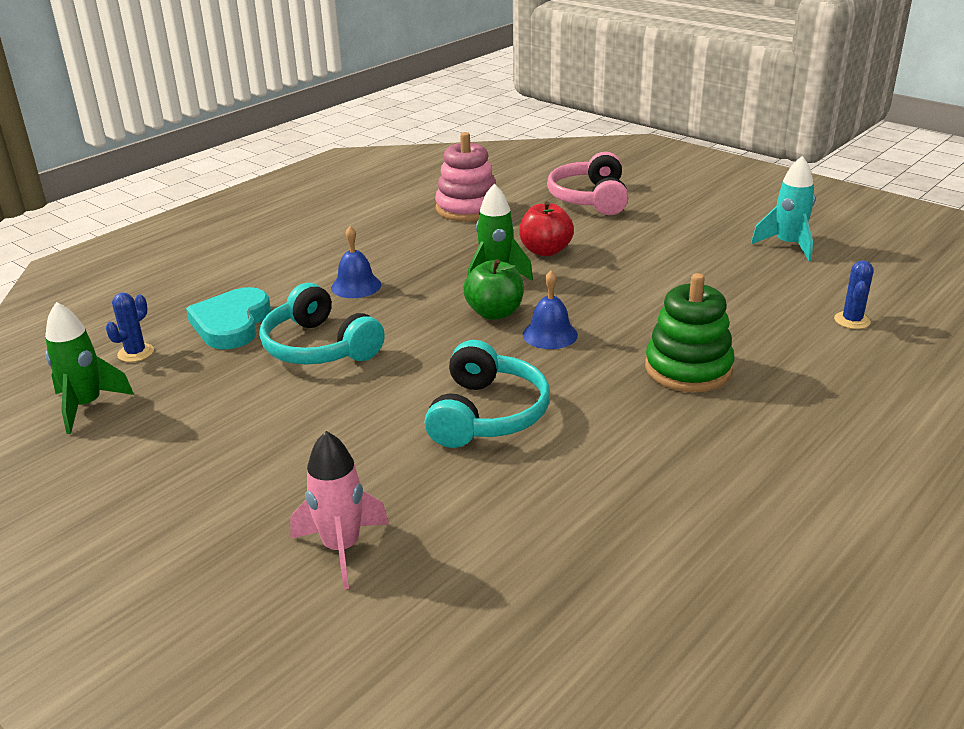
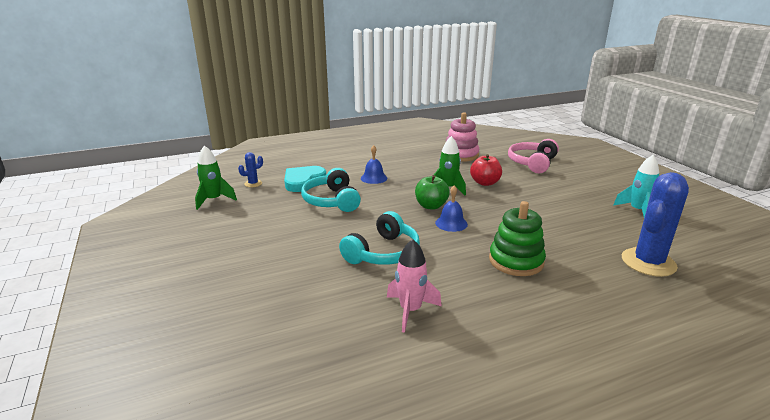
camera: 25 degrees right, 5 degrees down
pink rocket [290,431,389,589] -> pink rocket moved to [387,239,442,333]
blue cactus [834,260,874,329] -> blue cactus [622,172,689,277], size x2.17

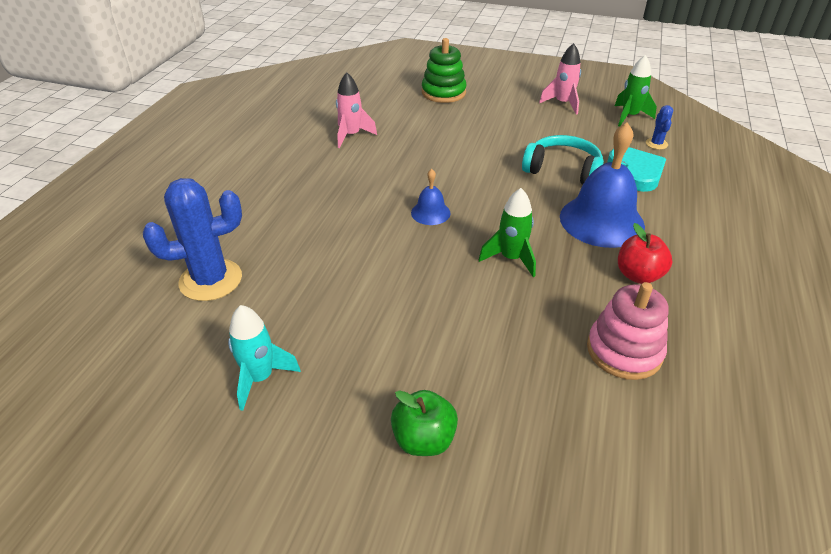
camera: 130 degrees right, 15 degrees up
turquoise headphones [339,211,420,265] -> none
blue bell [361,145,387,184] -> blue bell [560,123,645,248], size x2.07
green apple [415,175,450,210] -> green apple moved to [391,390,458,456]
red apple [470,154,502,186] -> red apple moved to [618,223,672,284]
green stacking toy [489,201,546,276] -> green stacking toy moved to [422,38,467,103]
pink headphones [508,139,559,173] -> none
blue cactus [622,172,689,277] -> blue cactus turned 75 degrees clockwise [143,178,242,301]
none -> pink rocket [539,43,581,115]

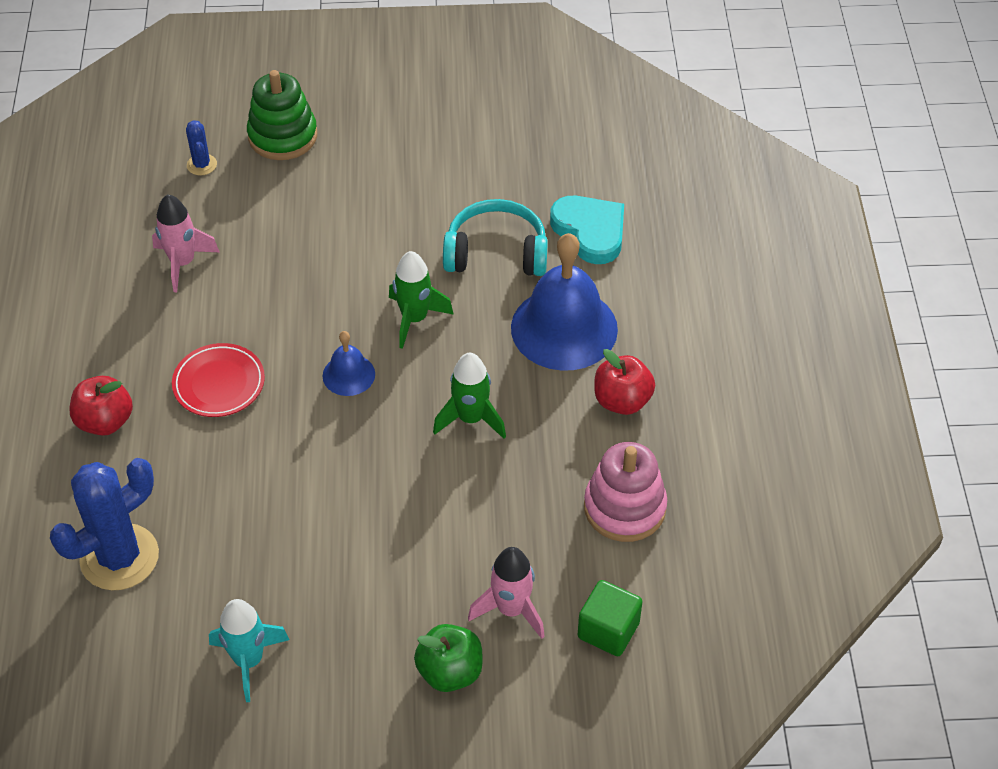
camera: 20 degrees left, 10 degrees up
pink rocket [539,43,581,115] -> pink rocket moved to [468,547,545,639]
green rocket [615,55,657,127] -> green rocket moved to [389,251,454,349]
blue cactus [646,105,673,150] -> blue cactus moved to [186,120,217,176]
none -> red apple [70,376,133,436]
none -> red plate [172,343,265,417]
none -> green cube [578,580,643,656]

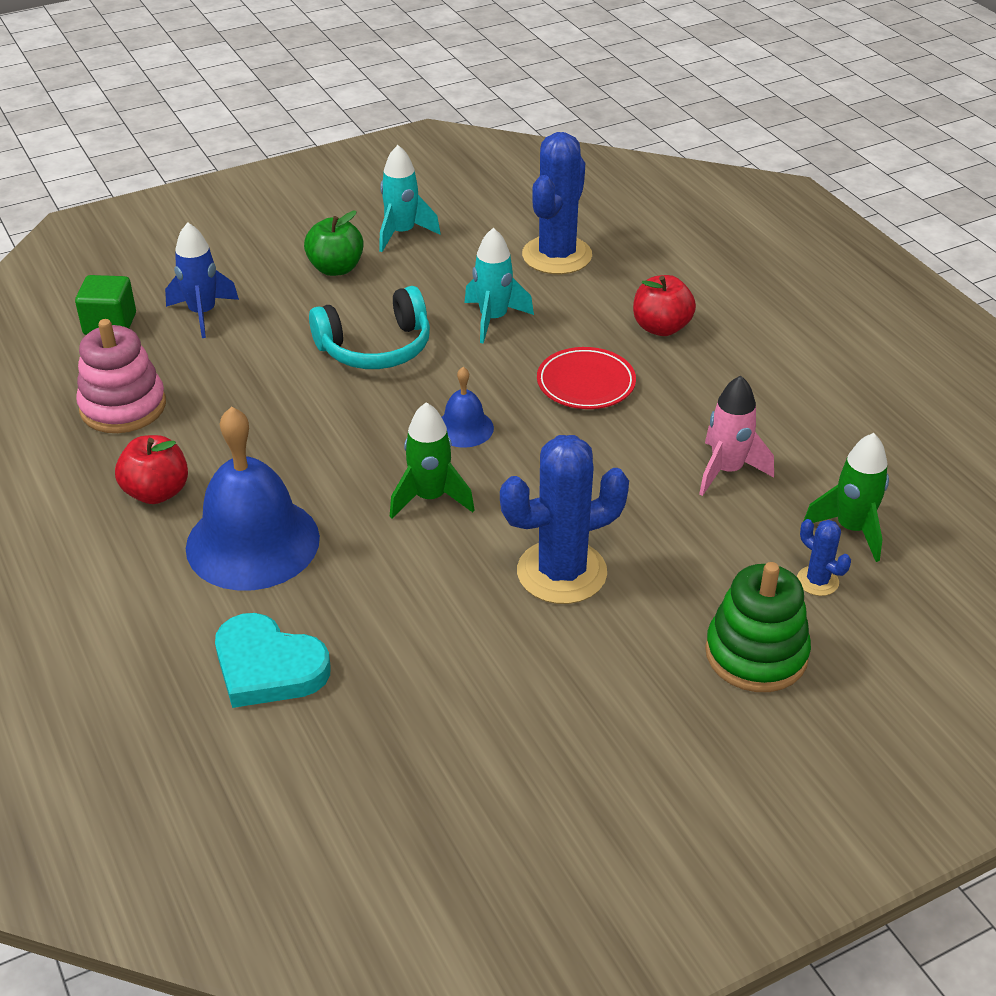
camera: 155 degrees right, 10 degrees down
green apple [414,624,483,692] -> green apple moved to [304,211,364,276]
green rocket [433,353,506,439] -> green rocket moved to [804,433,889,562]
turquoise headphones [443,199,548,276] -> turquoise headphones moved to [309,286,430,369]
pink rocket [468,547,545,639] -> blue rocket [165,222,239,338]
none -> turquoise rocket [464,228,534,343]
none -> blue cactus [500,435,629,604]

